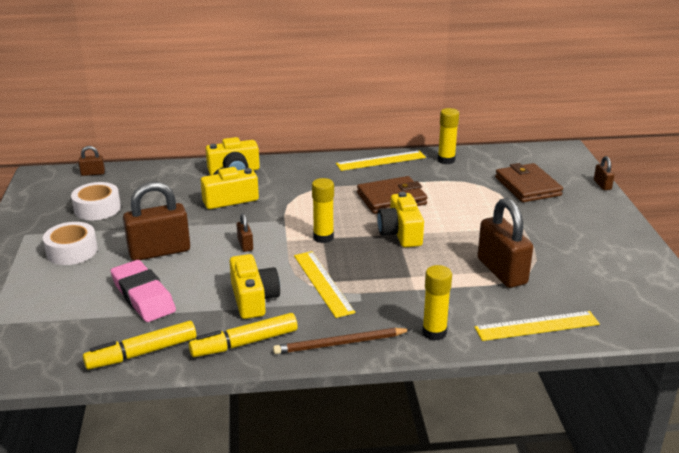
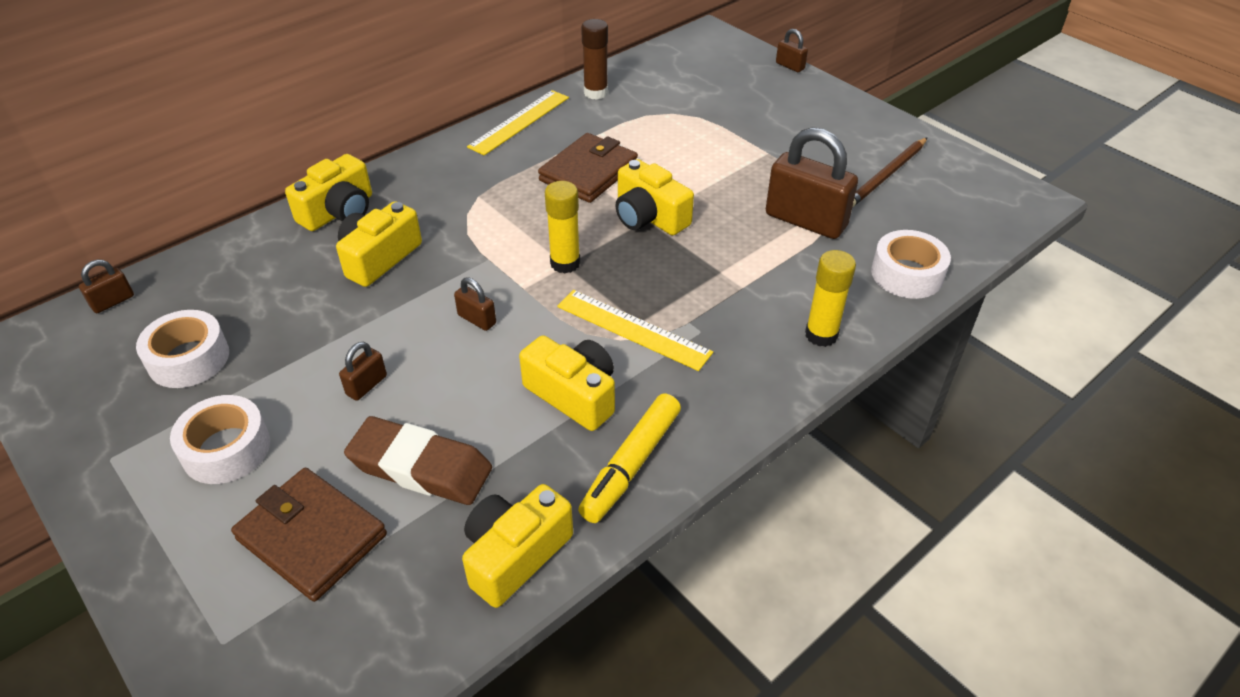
camera: 35 degrees left, 15 degrees up
yellow marker [83,321,196,369] -> yellow camera [462,484,573,608]
pink eraser [110,260,176,322] -> brown eraser [344,416,492,505]
brown padlock [123,182,190,261] -> brown padlock [339,342,387,401], size x0.46
brown pencil [273,328,412,354] -> brown pencil moved to [852,138,927,208]
yellow glue stick [438,108,459,164] -> brown glue stick [581,19,608,100]
yellow ruler [474,311,600,341] -> white tape [871,230,951,299]
brown wallet [495,163,563,202] -> brown wallet moved to [231,468,387,602]

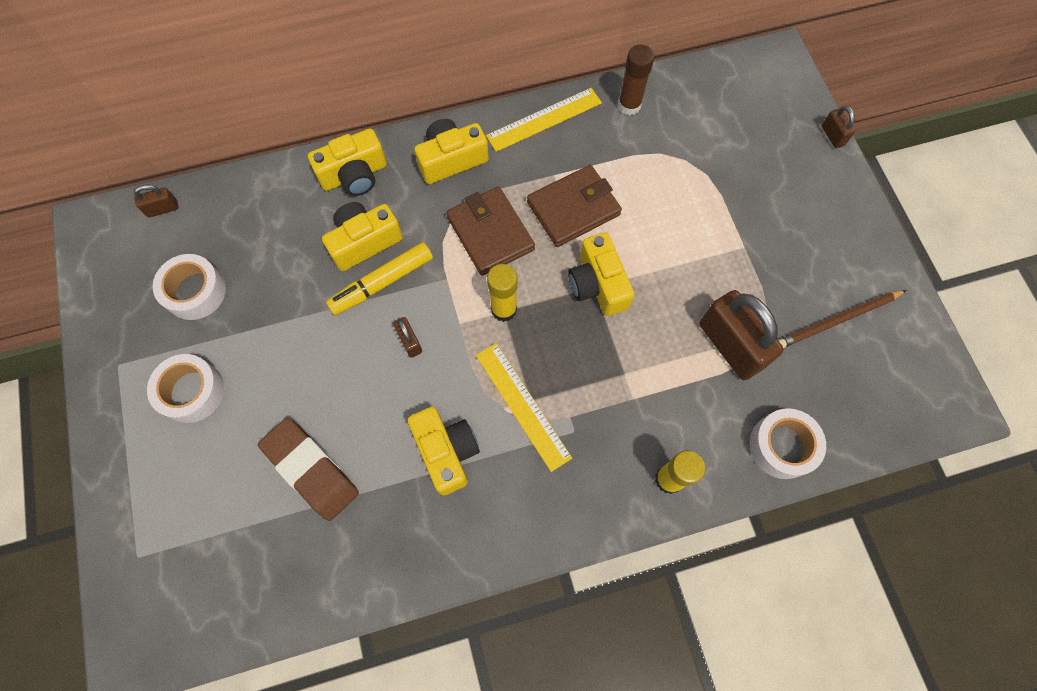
camera: 25 degrees right, 25 degrees up
brown wallet [231,468,387,602] -> brown wallet moved to [446,186,535,276]
brown padlock [339,342,387,401] -> none
yellow camera [462,484,573,608] -> yellow camera moved to [414,119,489,184]
yellow marker [578,393,681,523] -> yellow marker moved to [326,242,433,315]

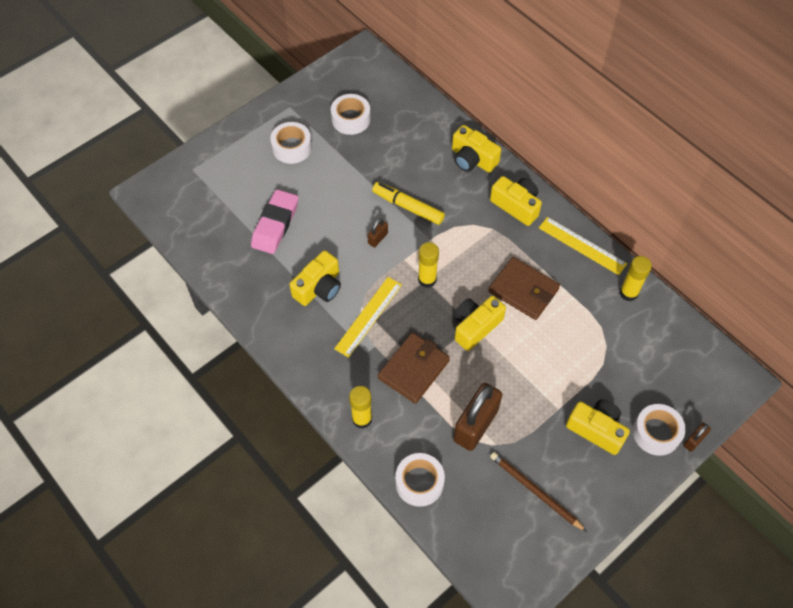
camera: 65 degrees right, 10 degrees down
brown padlock [134,184,179,218] -> none
brown eraser [258,418,359,521] -> pink eraser [251,189,298,254]
yellow camera [322,202,403,271] -> yellow camera moved to [566,400,630,455]
brown wallet [446,186,535,276] -> brown wallet moved to [378,333,450,404]
brown glue stick [618,44,654,115] -> yellow glue stick [620,256,652,302]
none -> white tape [633,404,686,456]

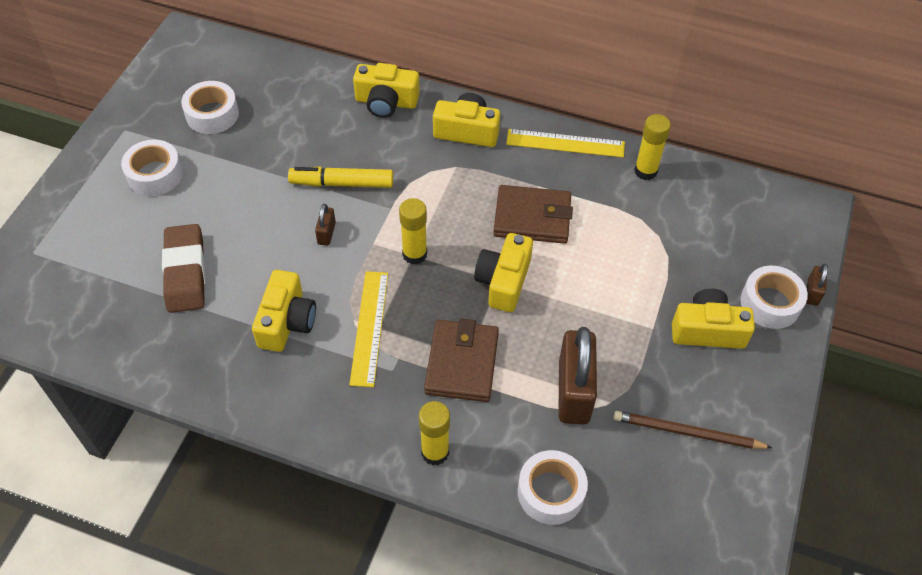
camera: 30 degrees left, 5 degrees down
pink eraser [251,189,298,254] -> brown eraser [162,224,206,313]

